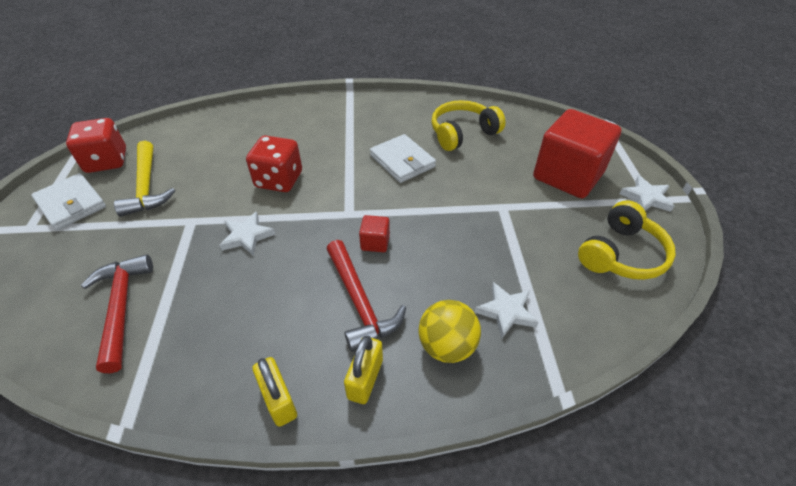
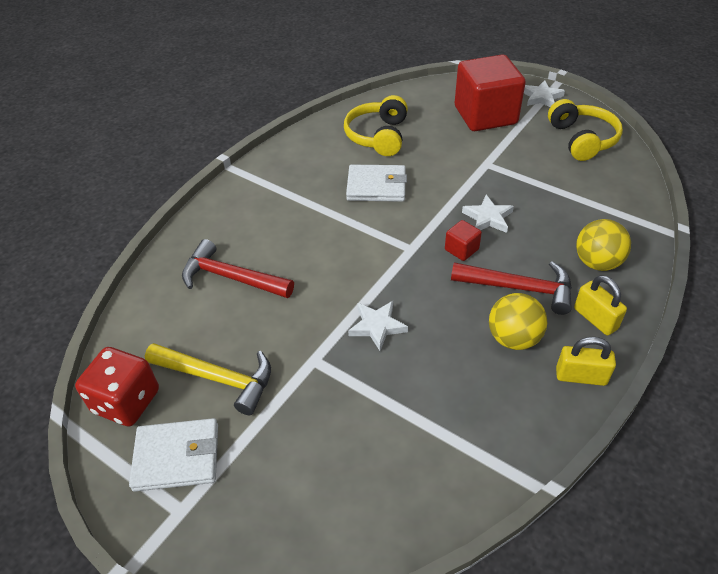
camera: 50 degrees left, 0 degrees up
red hammer [81,254,153,373] -> red hammer moved to [182,239,294,298]
red dice [246,135,302,192] -> none
white star [475,282,539,338] -> white star moved to [462,195,514,233]
none -> yellow ball [489,293,548,350]

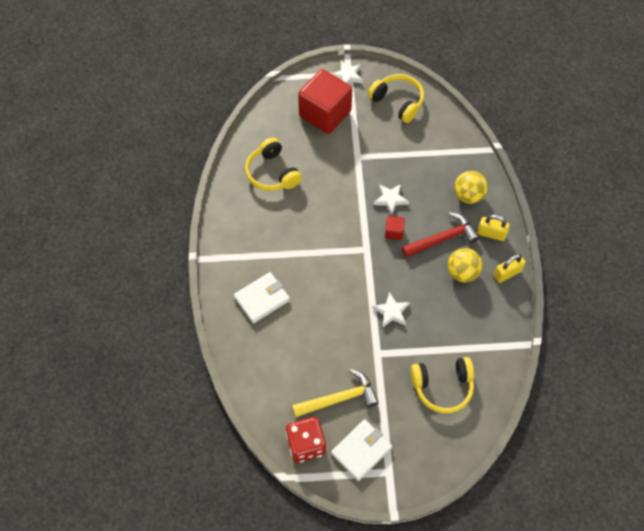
camera: 40 degrees left, 15 degrees up
red hammer [182,239,294,298] -> none
white wallet [346,164,407,202] -> white wallet moved to [234,272,290,323]
none -> yellow headphones [411,357,474,413]

